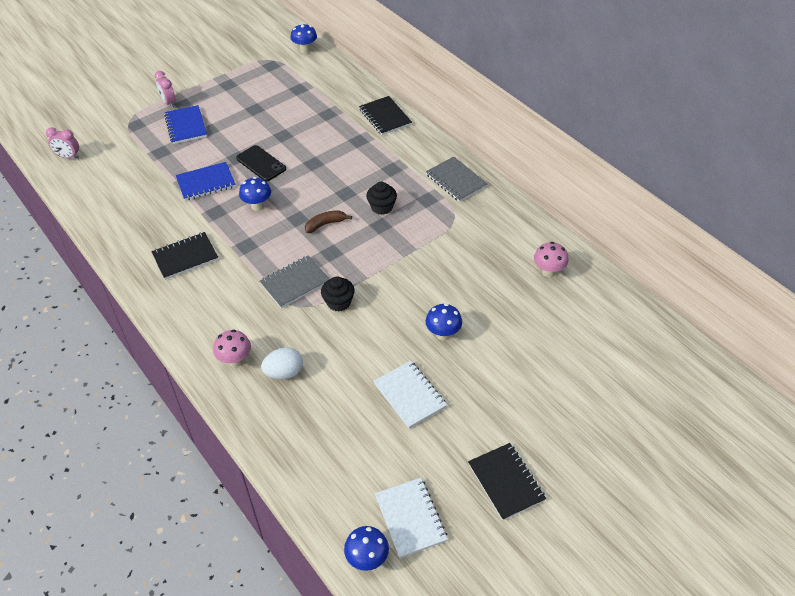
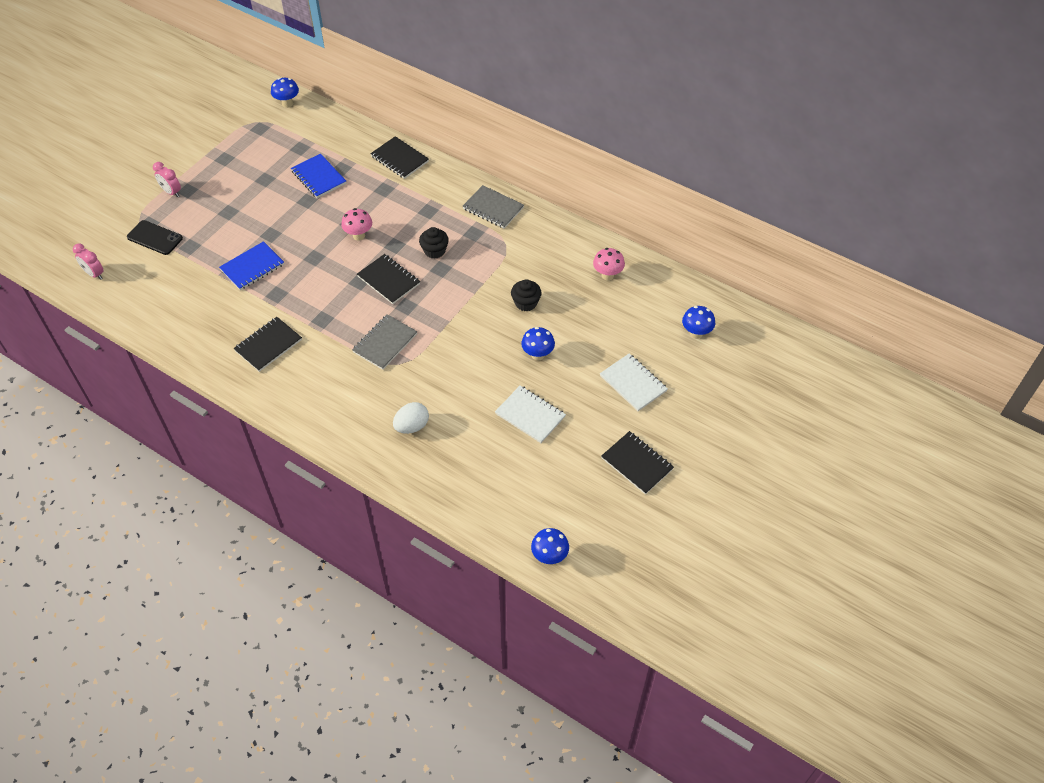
camera: 20 degrees left, 5 degrees up
pink clock [46,127,79,159] -> pink clock turned 45 degrees clockwise [73,244,104,280]
blue notebook [164,105,207,144] -> blue notebook moved to [291,154,346,198]
pink mushroom [213,330,251,367] -> pink mushroom moved to [341,208,372,241]
black phone [236,145,286,181] -> black phone moved to [127,220,183,255]
blue mushroom [239,177,271,211] -> blue mushroom moved to [682,306,715,339]
brown banana [305,210,352,233] -> black notebook [357,254,420,304]
black cupcake [321,277,355,312] -> black cupcake moved to [511,279,542,311]
white notebook [375,478,448,558] -> white notebook moved to [600,353,668,411]

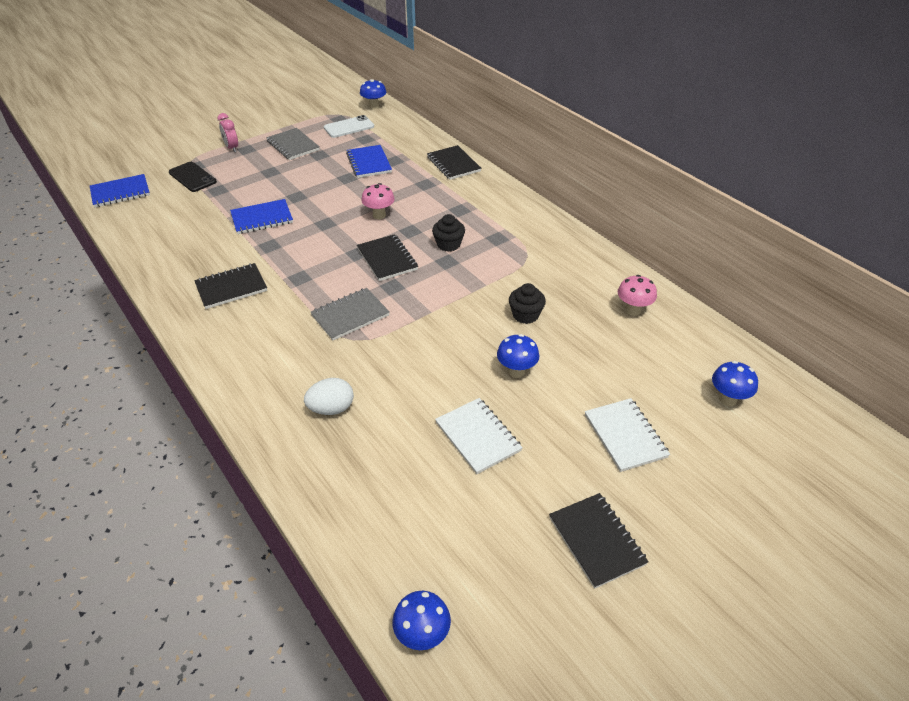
camera: 20 degrees right, 10 degrees down
pink clock [73,244,104,280] -> blue notebook [90,174,150,207]
grey notebook [462,185,524,229] -> grey notebook moved to [266,128,320,160]
none -> white phone [324,115,374,138]

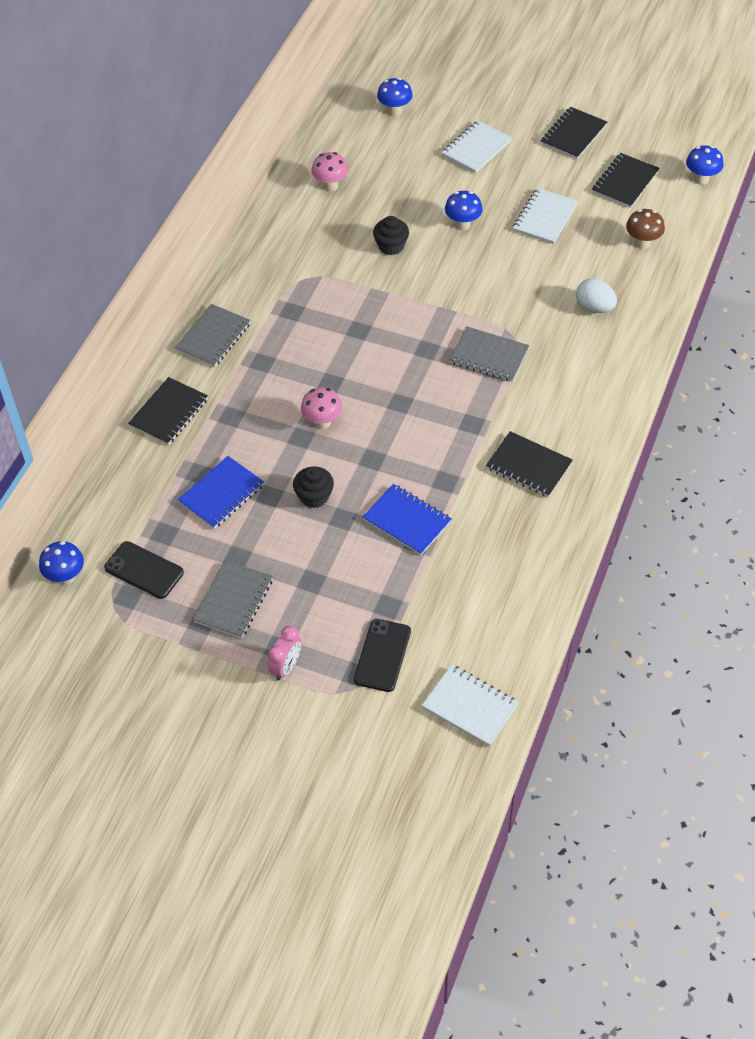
camera: 120 degrees left, 10 degrees up
blue notebook [90,174,150,207] -> white notebook [422,665,519,746]
white phone [324,115,374,138] -> black phone [104,541,184,599]
black notebook [357,234,418,281] -> black notebook moved to [592,153,660,208]
black cupcake [432,214,465,251] -> black cupcake moved to [293,467,334,508]
none -> grey notebook [175,304,250,367]
none -> brown mushroom [626,209,665,249]

